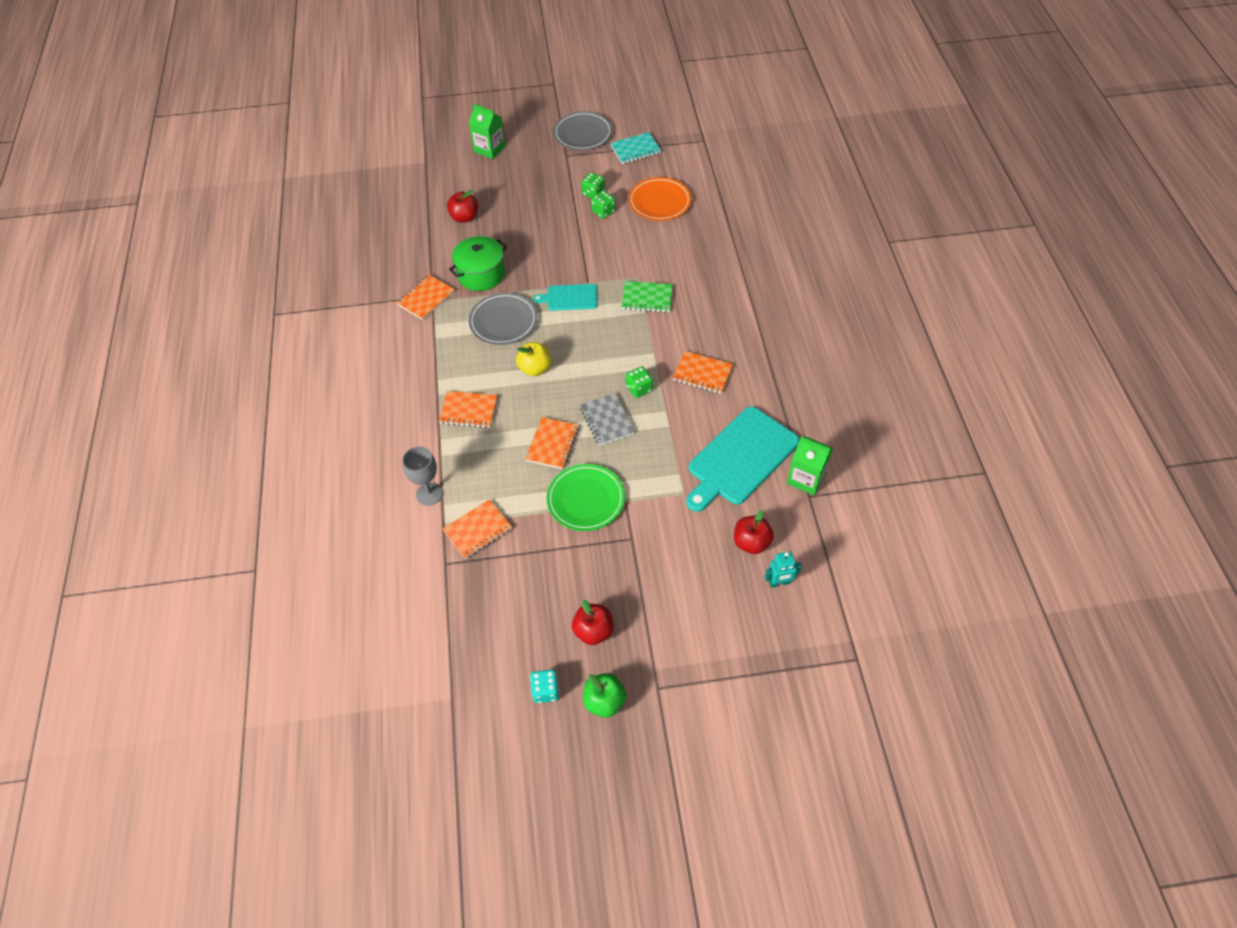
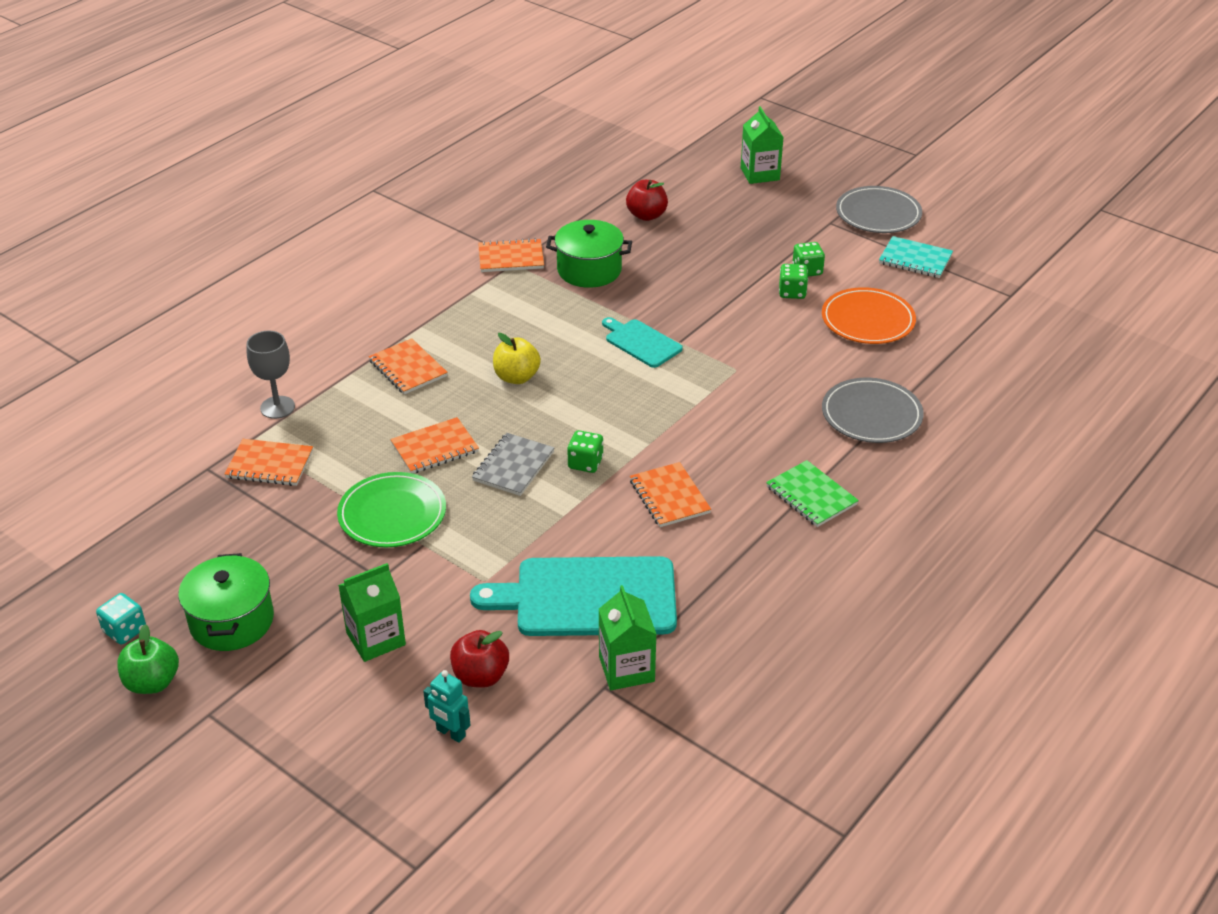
camera: 45 degrees right, 15 degrees down
grey plate [469,293,538,345] -> grey plate moved to [822,378,924,443]
red apple [572,600,614,645] -> green pot [178,553,274,651]
green notebook [622,281,673,313] -> green notebook moved to [766,460,859,527]
none -> green carton [338,563,406,662]

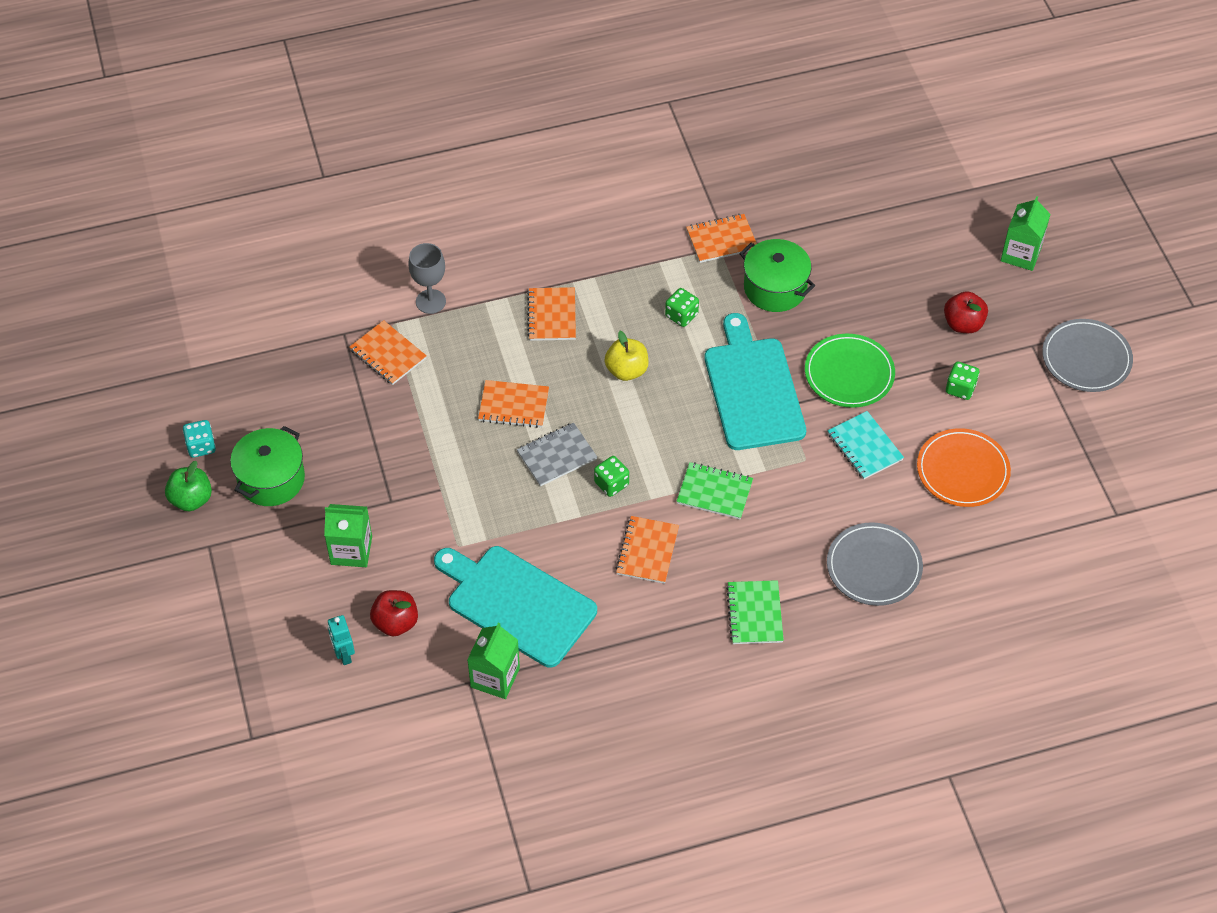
camera: 35 degrees right, 15 degrees up
green plate [337,472,446,547] -> green plate moved to [805,334,895,408]
orange notebook [478,238,544,272] -> orange notebook turned 45 degrees counterclockwise [686,214,757,263]
turquoise cutting board [602,317,683,368] -> turquoise cutting board [705,313,806,450], size x1.88
red apple [626,180,668,221] -> red apple moved to [944,291,988,333]
green dice [779,264,808,299] -> green dice moved to [665,288,699,327]
turquoise notebook [879,236,953,278] -> turquoise notebook moved to [828,411,904,480]
none -> green notebook [676,462,753,519]

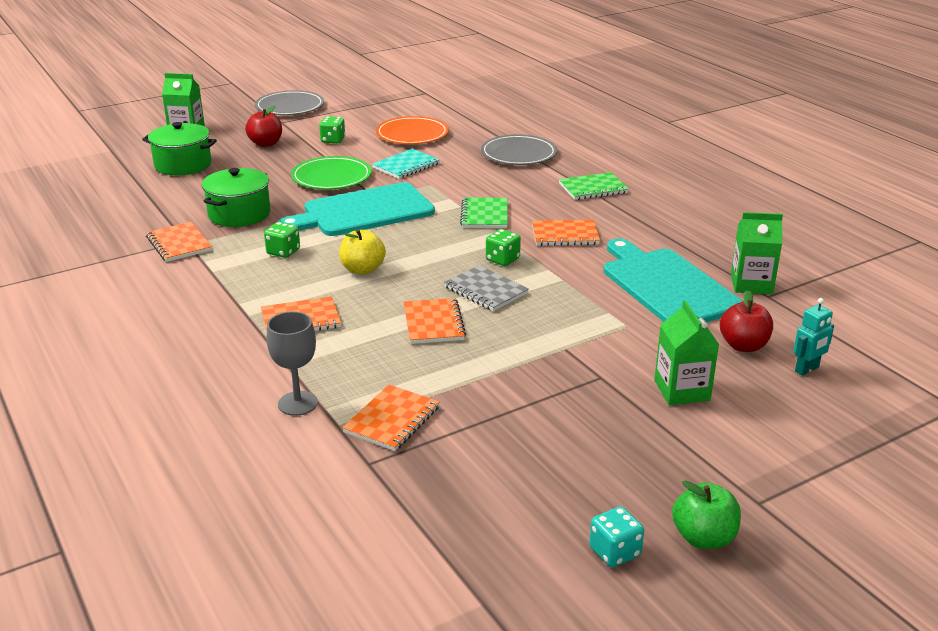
camera: 105 degrees left, 25 degrees down
green pot [230,426,305,506] -> green pot moved to [142,122,217,175]
turquoise cutting board [434,546,597,667] -> turquoise cutting board turned 135 degrees clockwise [604,238,743,322]

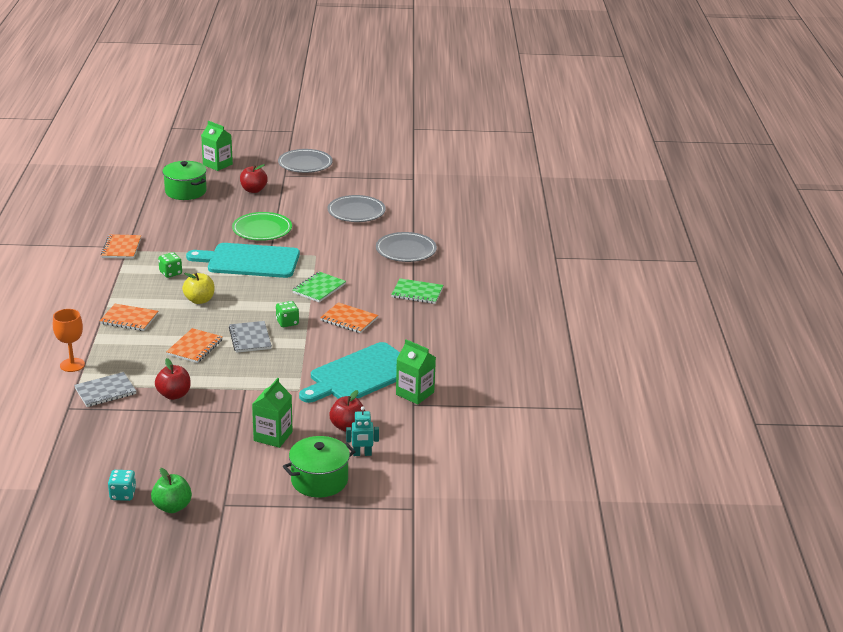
camera: 30 degrees right, 0 degrees up
green pot [202,168,271,227] -> green pot moved to [283,436,356,497]
grey goblet [267,311,318,416] -> orange goblet [53,309,85,372]
green dice [319,116,345,143] -> none
orange notebook [342,385,440,451] -> grey notebook [74,372,136,407]
turquoise notebook [372,149,440,179] -> none
orange plate [376,116,449,144] -> grey plate [328,195,386,222]
turquoise cutting board [604,238,743,322] -> turquoise cutting board turned 135 degrees counterclockwise [299,342,400,403]
none -> red apple [155,358,191,400]

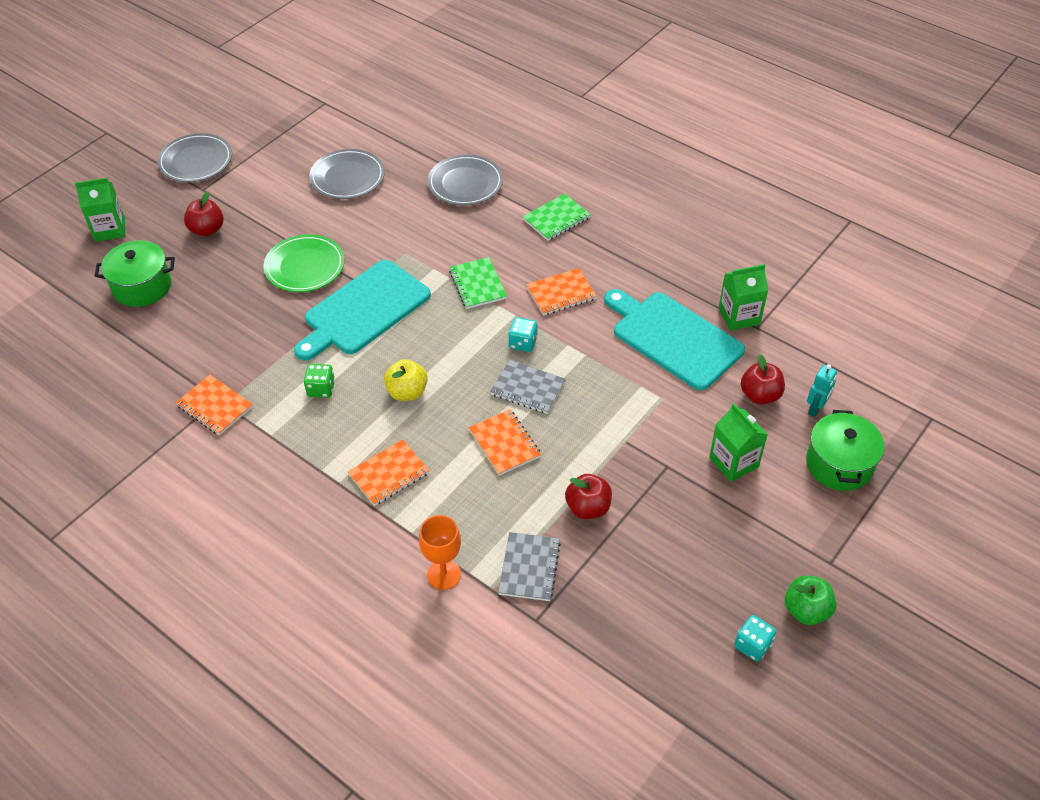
camera: 50 degrees left, 20 degrees up
green dice [276,301,299,327] -> turquoise dice [508,317,538,352]
turquoise cutting board [299,342,400,403] -> turquoise cutting board turned 135 degrees clockwise [604,289,745,390]

